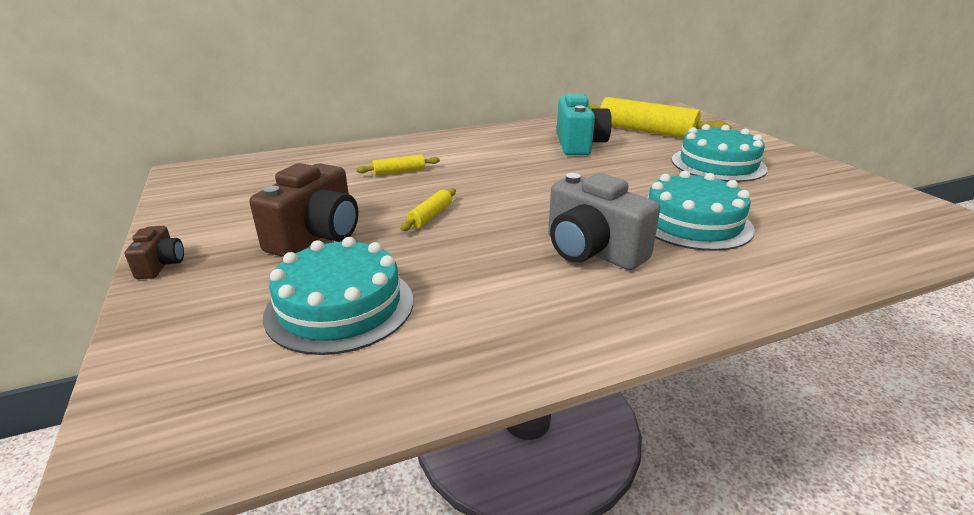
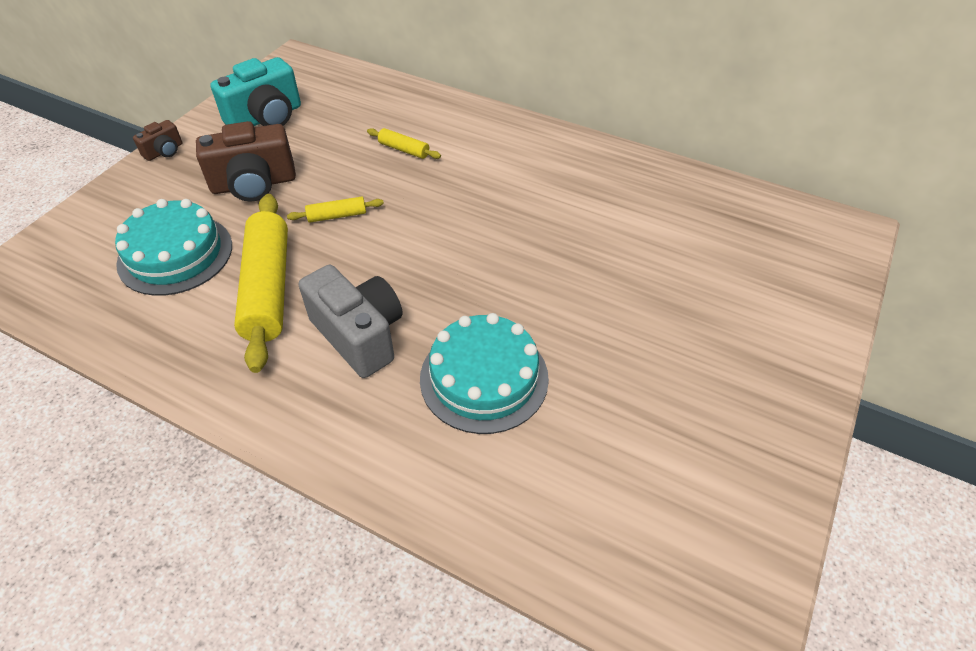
camera: 50 degrees right, 20 degrees up
grey camera [548,173,660,270] -> grey camera turned 135 degrees clockwise [299,265,403,378]
turquoise camera [557,93,612,155] -> turquoise camera moved to [210,57,301,126]
yellow rolling pin [588,97,732,138] -> yellow rolling pin moved to [234,194,288,373]
turquoise cake [672,124,768,182] -> none

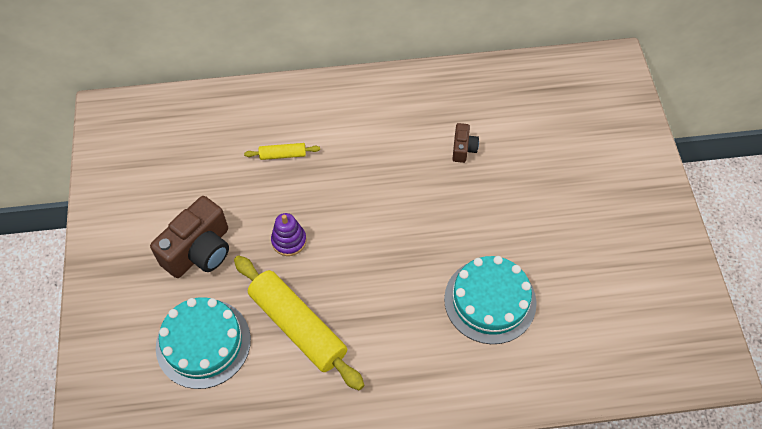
camera: 35 degrees left, 10 degrees up
brown camera [133,120,182,161] -> brown camera moved to [452,123,479,163]
turquoise camera [210,57,301,126] -> none
yellow rolling pin [287,196,384,223] -> purple stacking toy [271,213,306,256]
grey camera [299,265,403,378] -> none

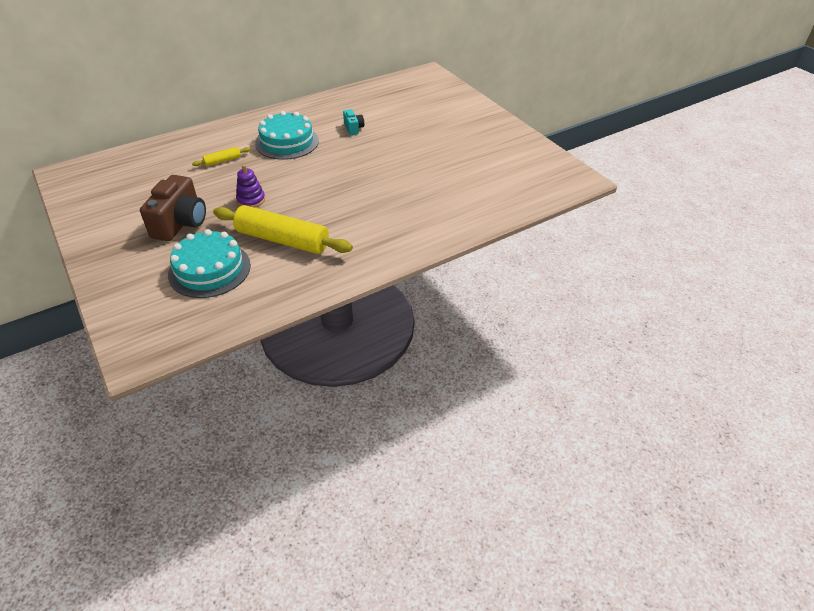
camera: 25 degrees left, 15 degrees down
turquoise cake [444,256,537,344] -> turquoise cake moved to [255,111,319,160]
brown camera [452,123,479,163] -> turquoise camera [343,109,364,135]

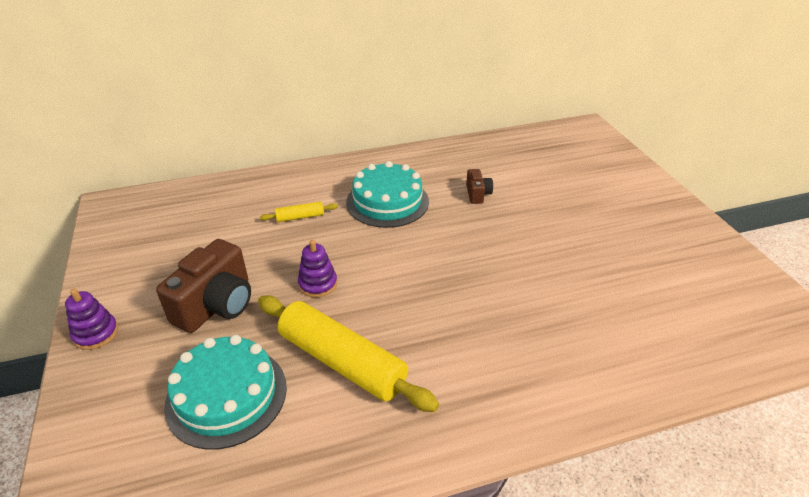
camera: 15 degrees right, 5 degrees down
turquoise camera [343,109,364,135] -> brown camera [466,169,493,204]
none -> purple stacking toy [65,289,118,350]

